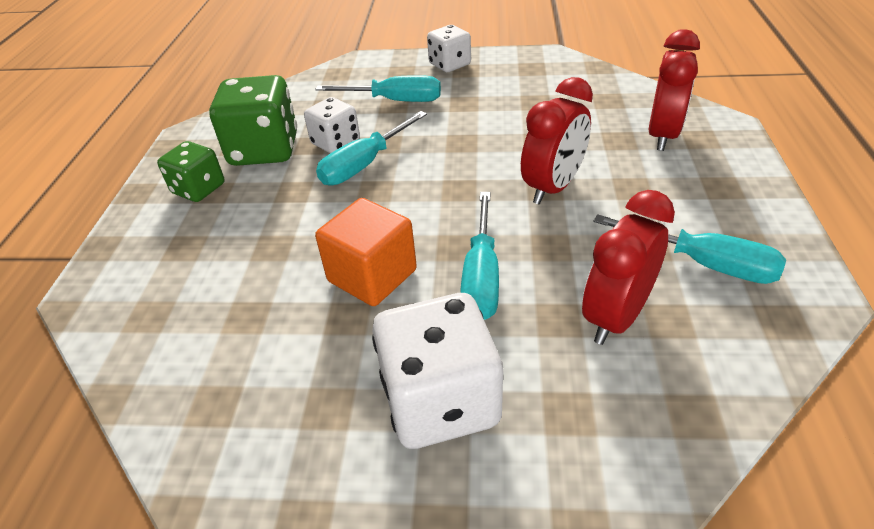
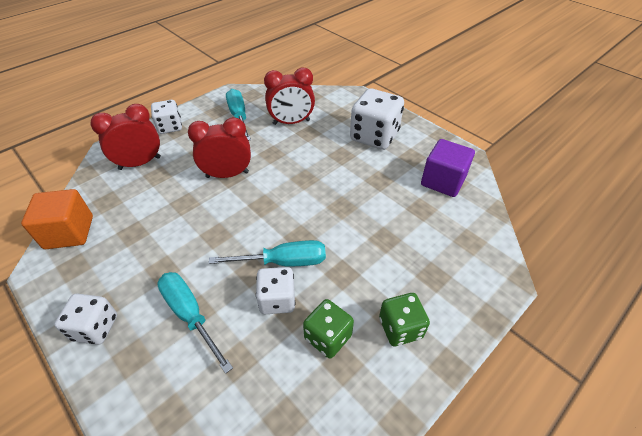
camera: 140 degrees left, 5 degrees up
green dice [209,75,297,166] -> green dice [303,299,354,359], size x0.60
orange cube [315,198,417,306] -> orange cube moved to [21,189,93,249]
turquoise screwdriver [461,192,499,320] -> none
none -> white dice [151,100,182,134]
none -> purple cube [421,139,475,197]

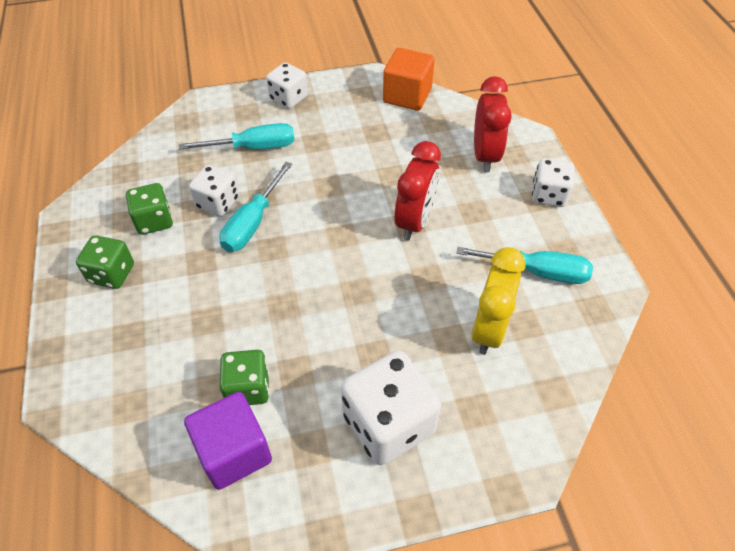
camera: 120 degrees right, 5 degrees up
red clock [264,67,315,125] -> yellow clock [471,247,526,355]
none -> green dice [219,350,269,405]

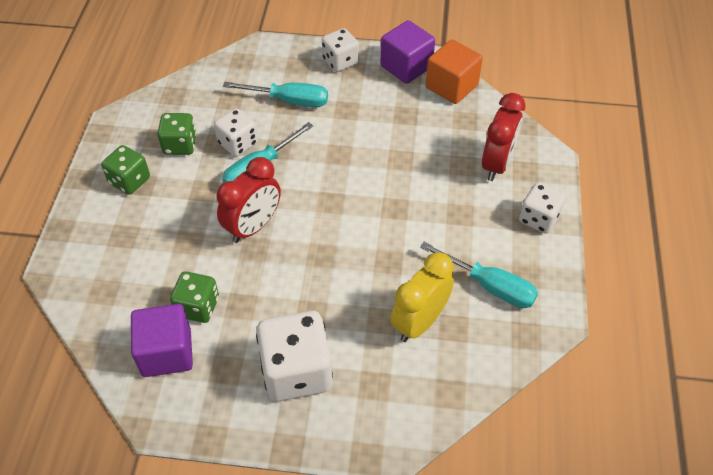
camera: 20 degrees right, 0 degrees up
red clock [395,141,441,241] -> red clock moved to [216,157,281,243]
none -> purple cube [380,20,435,84]

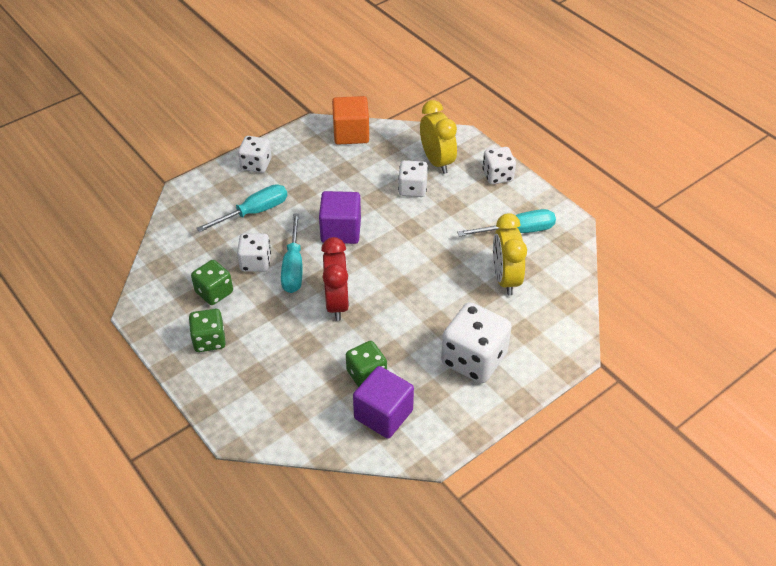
camera: 45 degrees left, 5 degrees down
purple cube [380,20,435,84] -> purple cube moved to [319,191,361,244]
red clock [482,93,525,181] -> yellow clock [420,100,457,174]
none -> white dice [398,160,428,197]

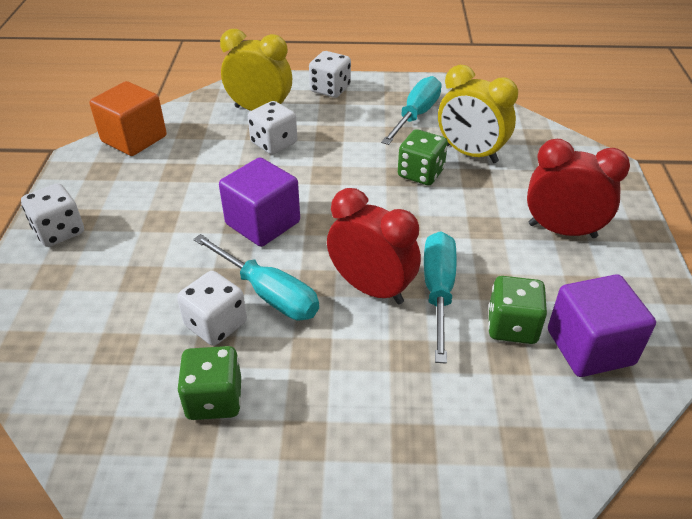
camera: 50 degrees left, 5 degrees down
green dice [189,309,226,352] -> green dice moved to [398,129,448,185]
turquoise screwdriver [196,184,287,232] -> turquoise screwdriver moved to [424,231,457,364]
white dice [441,302,512,383] -> red clock [527,139,630,238]

